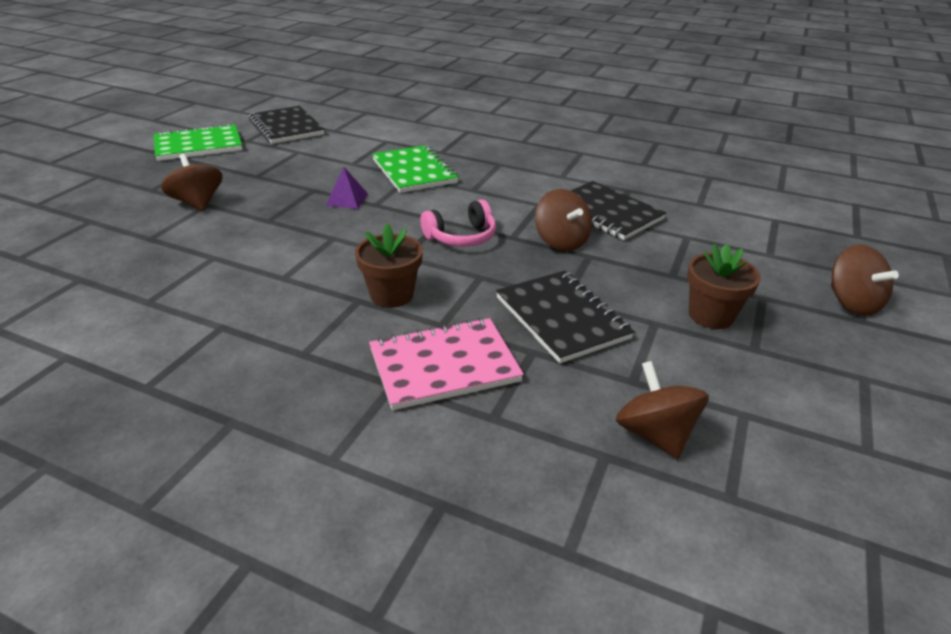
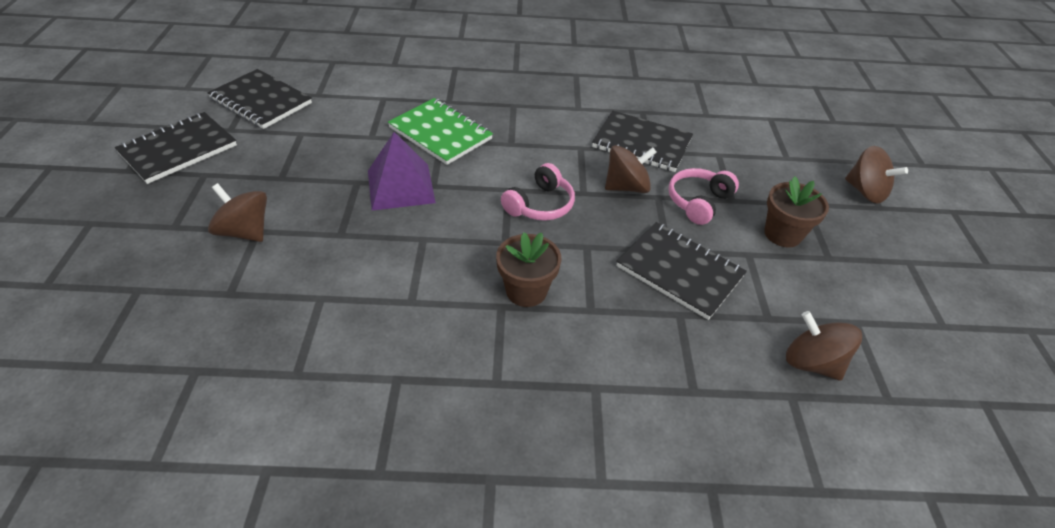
camera: 25 degrees left, 10 degrees up
green notebook [154,123,243,161] -> black notebook [115,112,237,184]
purple pyramid [326,167,368,209] -> purple pyramid [368,132,436,211], size x1.77
pink notebook [369,318,524,410] -> none
brown spinning top [535,189,592,251] -> brown spinning top turned 60 degrees counterclockwise [605,145,657,193]
none -> pink headphones [668,168,739,225]

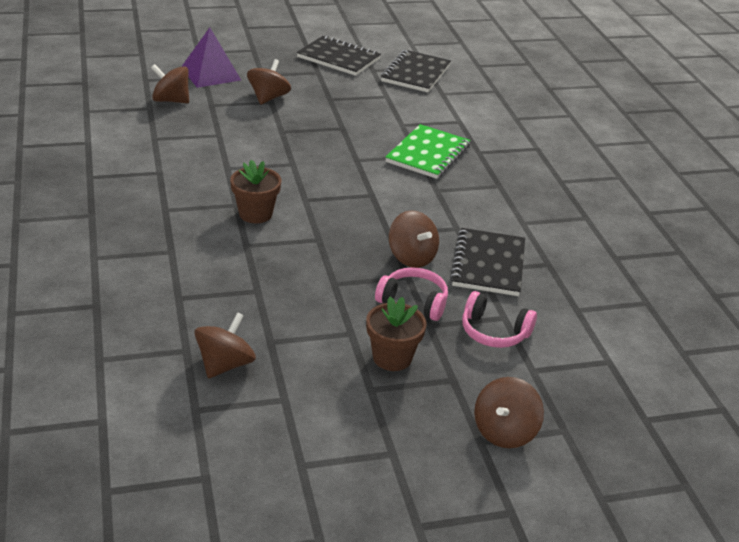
camera: 75 degrees right, 10 degrees down
purple pyramid [368,132,436,211] -> purple pyramid moved to [181,27,241,88]
pink headphones [501,163,575,221] -> pink headphones moved to [462,291,537,348]
black notebook [616,222,747,320] -> none
none -> brown spinning top [151,64,189,103]

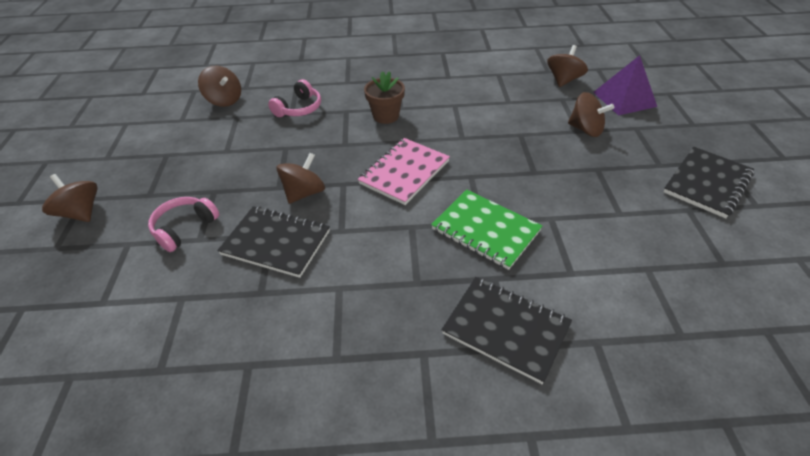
camera: 105 degrees right, 10 degrees up
brown flower pot [366,297,427,371] -> none
pink headphones [375,267,448,321] -> pink headphones moved to [268,79,321,117]
black notebook [381,50,451,92] -> black notebook moved to [442,277,572,384]
brown spinning top [389,210,439,268] -> brown spinning top turned 150 degrees clockwise [277,153,325,204]
none -> pink notebook [358,138,450,205]

